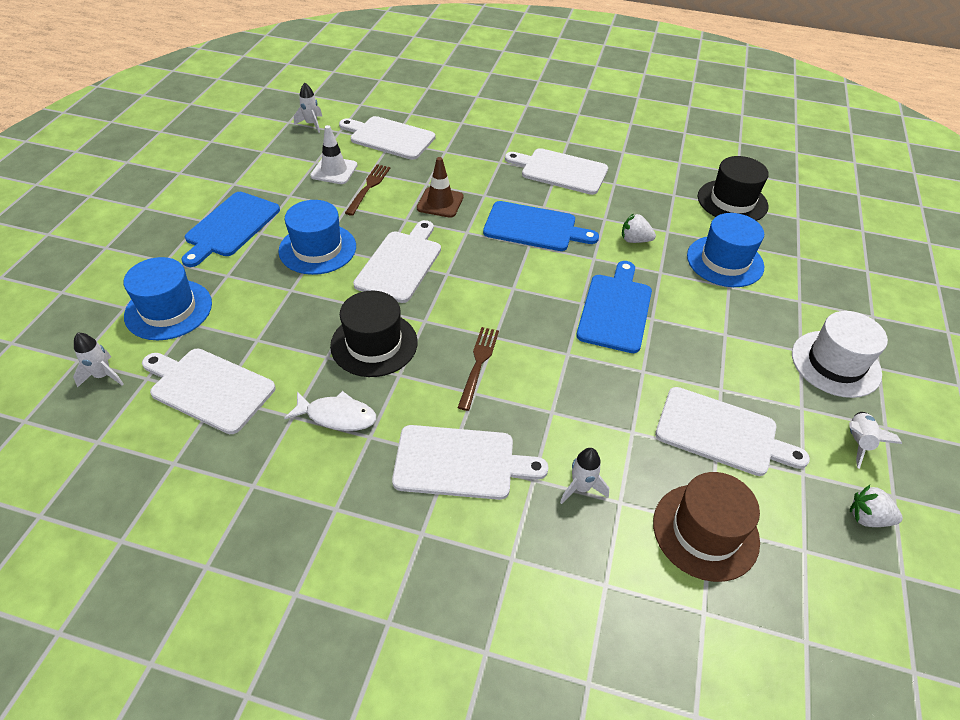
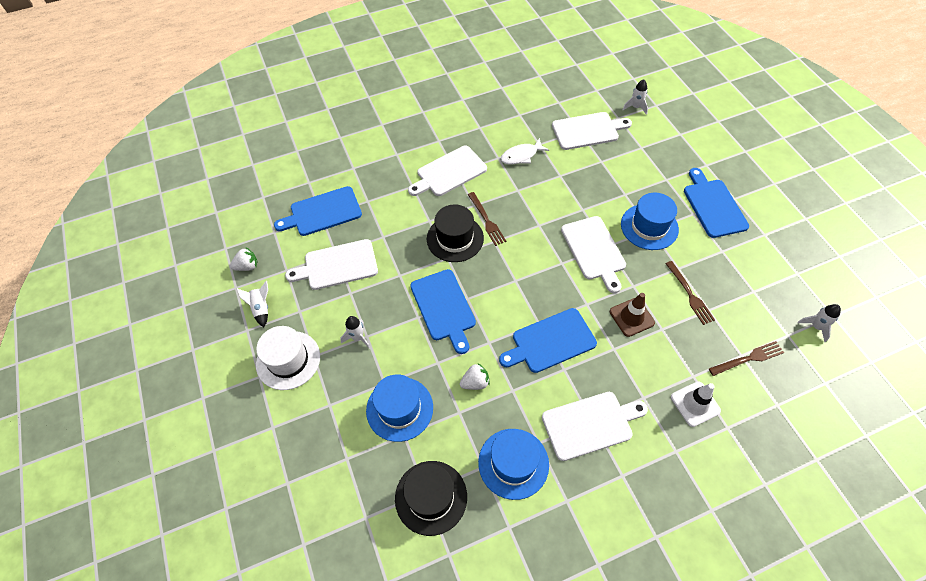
camera: 145 degrees right, 10 degrees up
blue hat [124,257,212,340] -> blue hat moved to [478,429,549,500]
white traffic cone [310,125,358,184] -> white traffic cone moved to [671,381,721,427]
black hat [330,291,417,377] -> black hat moved to [427,204,484,262]
white cutting board [339,116,435,160] -> brown fork [709,341,784,376]
white rocket [560,448,609,504] -> white rocket moved to [340,316,370,349]
brown hat [653,472,760,582] -> blue cutting board [274,186,362,236]

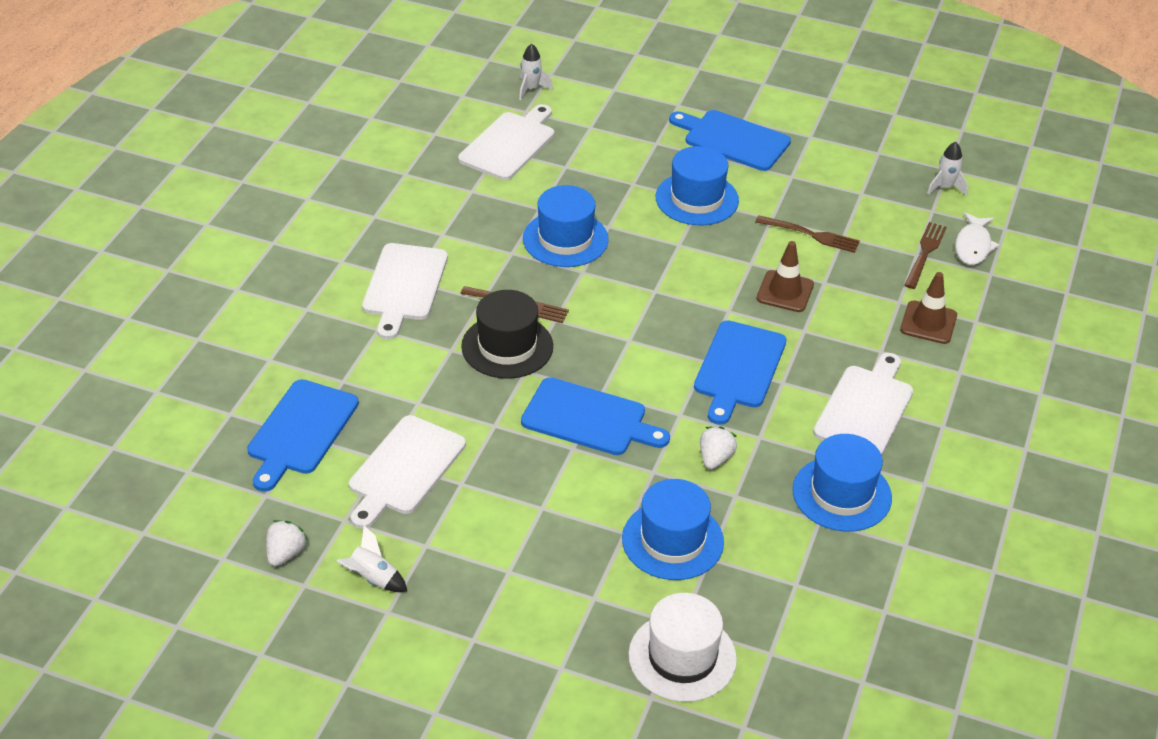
camera: 50 degrees left, 15 degrees down
white hat [256,326,320,390] -> white hat moved to [628,593,737,702]
white rocket [340,316,370,349] -> none
black hat [395,461,467,536] -> none
white fish [501,138,549,164] -> white fish moved to [955,212,1000,265]
white cutting board [561,216,626,293] -> none
white traffic cone [671,381,721,427] -> brown traffic cone [900,272,957,344]
none -> blue hat [523,185,609,267]

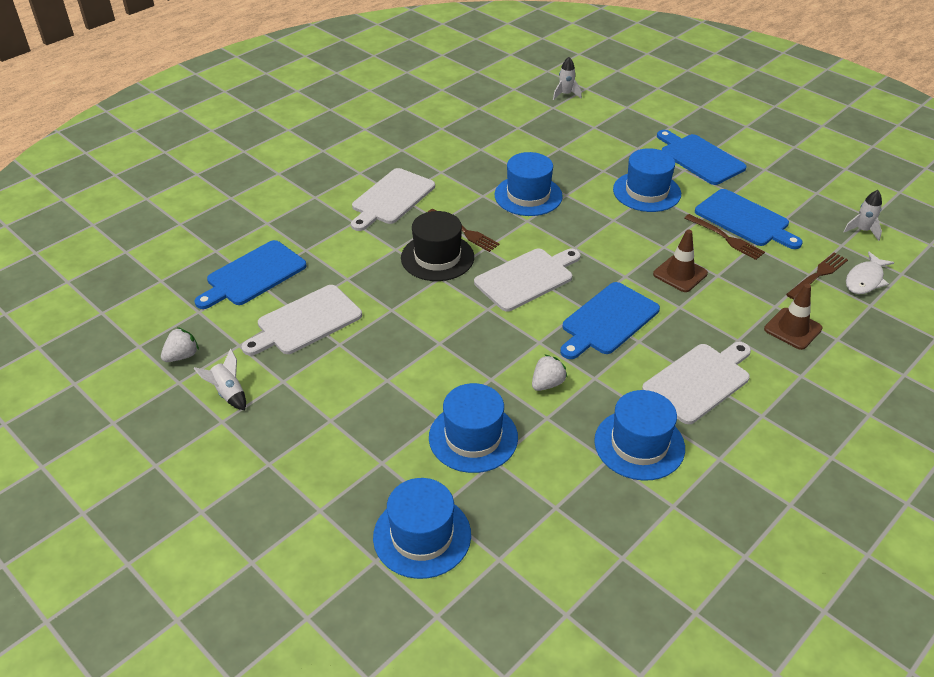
camera: 25 degrees right, 0 degrees up
white cutting board [458,104,554,180] -> white cutting board moved to [474,248,581,311]
blue cutting board [521,377,670,455] -> blue cutting board moved to [695,189,803,249]
white hat [628,593,737,702] -> blue hat [373,478,471,579]

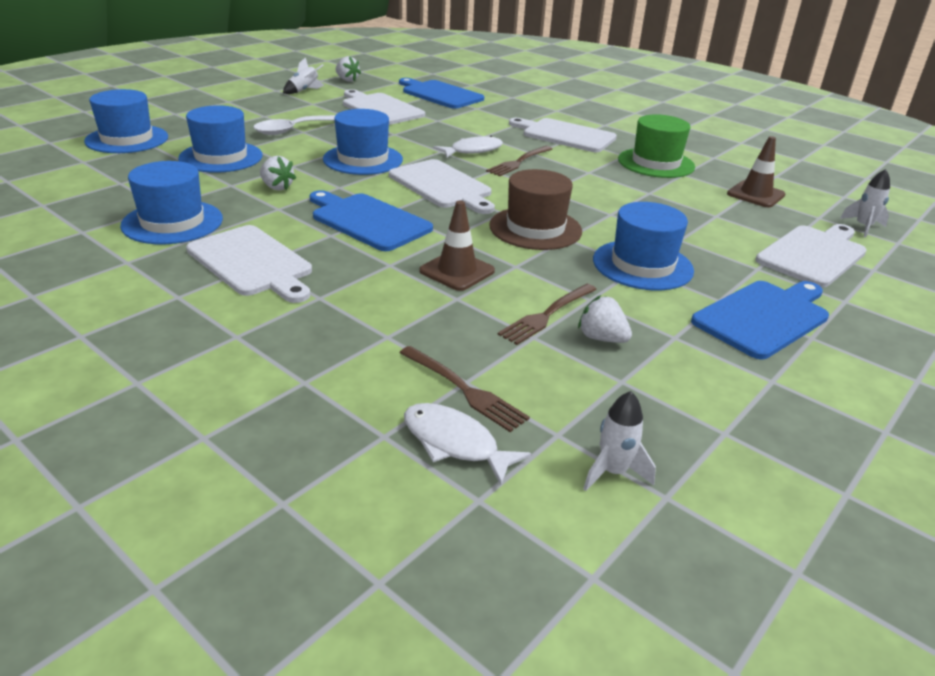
camera: 85 degrees right, 10 degrees down
black hat [401,211,474,281] -> white fish [433,136,503,157]
blue hat [494,152,563,216] -> blue hat moved to [323,109,403,175]
blue cutting board [695,189,803,249] -> white strawberry [578,295,632,343]
brown traffic cone [764,284,823,350] -> brown traffic cone moved to [727,136,786,208]
none -> white spoon [253,115,335,135]
none -> brown hat [489,169,582,250]
none -> green hat [618,114,695,178]
none -> white cutting board [755,224,867,287]

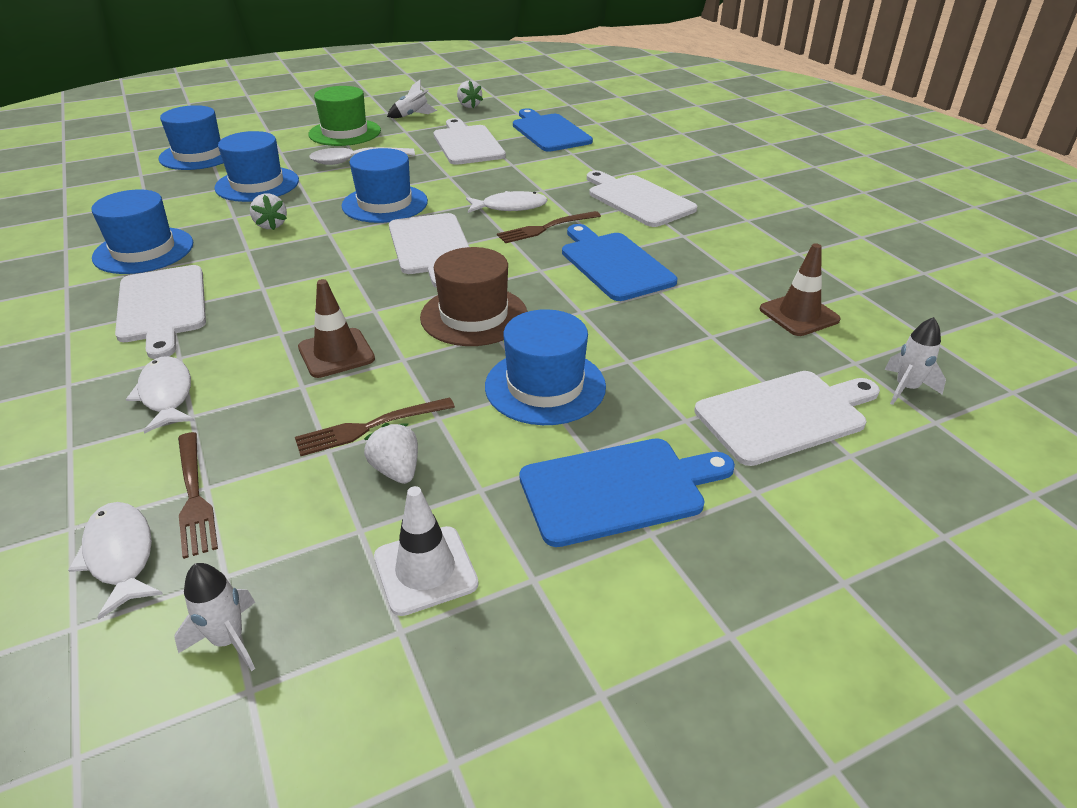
camera: 25 degrees right, 5 degrees up
blue cutting board [309,190,433,251] -> blue cutting board moved to [562,224,677,301]
green hat [618,114,695,178] -> green hat moved to [308,86,381,146]
none -> white fish [126,356,195,434]
none -> white traffic cone [374,486,479,616]

